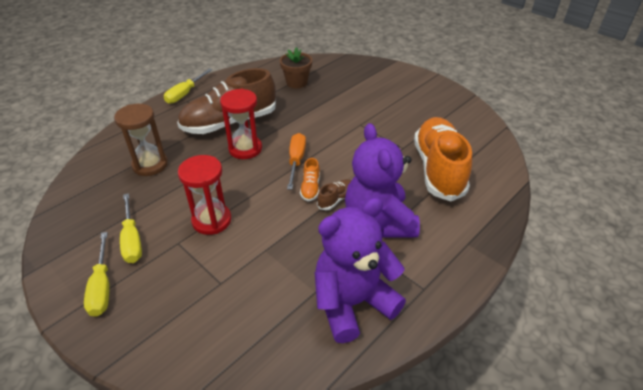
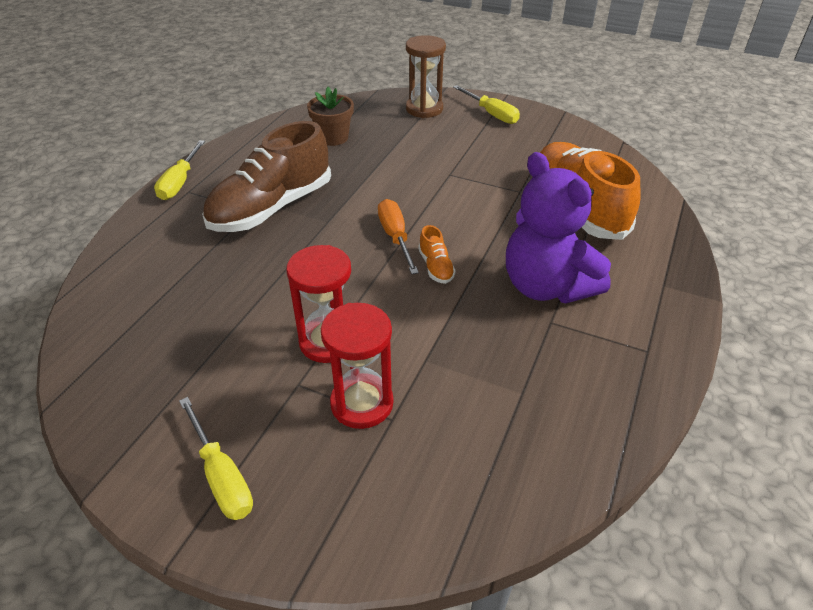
camera: 20 degrees left, 0 degrees up
brown hourglass [114,104,168,176] -> brown hourglass moved to [406,35,446,118]
yellow screwdriver [120,193,142,263] -> yellow screwdriver moved to [453,85,520,124]
red hourglass [220,89,262,159] -> red hourglass moved to [321,303,394,429]
purple teddy bear [315,198,406,343] -> none
brown shoe [317,179,351,210] -> none

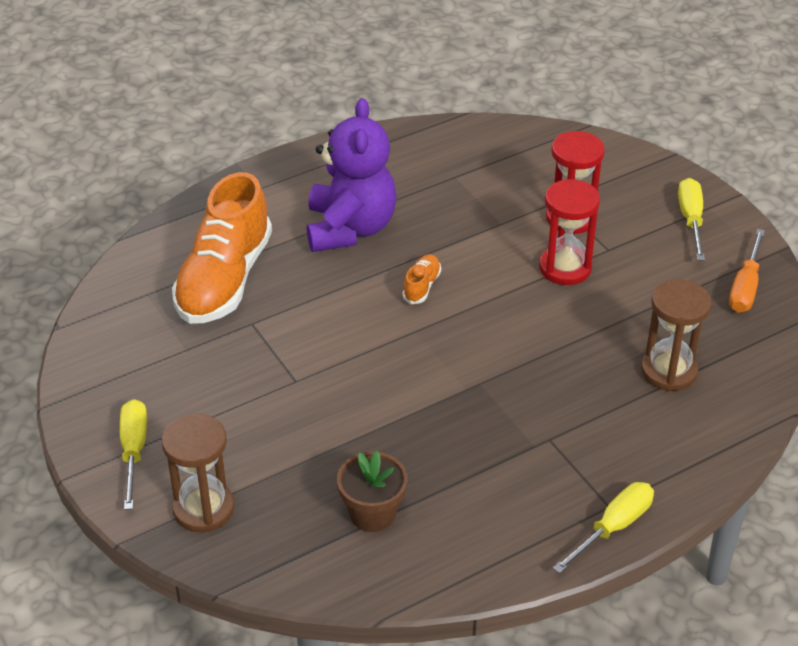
camera: 145 degrees left, 0 degrees up
brown shoe [202,121,331,232] -> none
orange screwdriver [378,199,419,274] -> orange screwdriver moved to [729,229,765,313]
none -> brown hourglass [641,280,712,391]

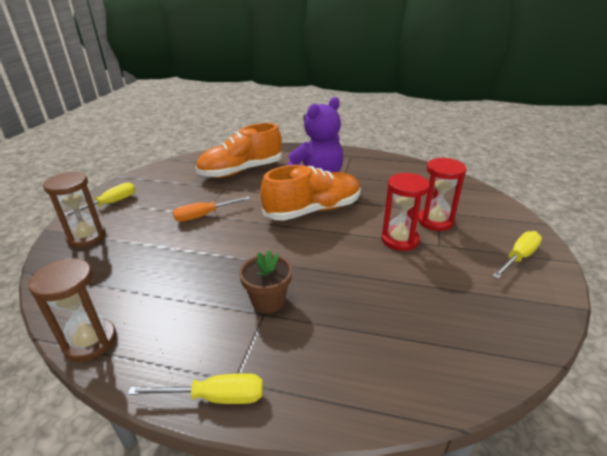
camera: 45 degrees right, 10 degrees down
brown flower pot [337,451,408,532] -> brown flower pot moved to [239,250,292,313]
orange shoe [402,254,441,304] -> orange shoe [260,165,361,221], size x2.47
brown hourglass [641,280,712,391] -> brown hourglass moved to [28,258,116,362]
orange screwdriver [729,229,765,313] -> orange screwdriver moved to [173,196,250,222]

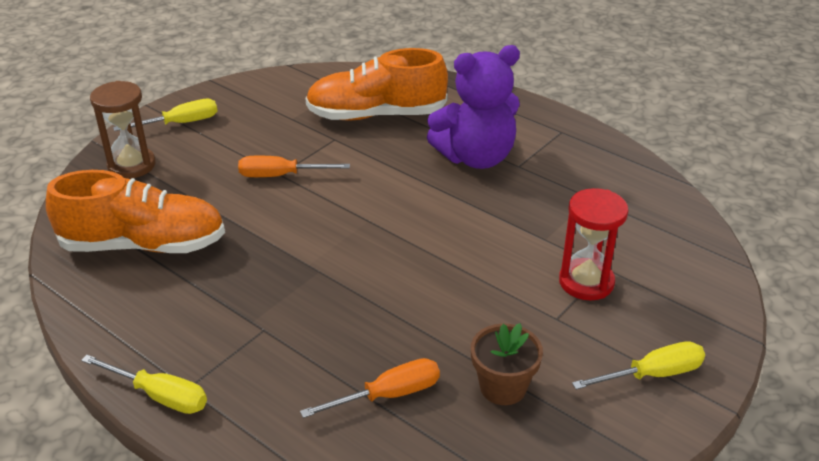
camera: 25 degrees right, 5 degrees up
brown hourglass [28,258,116,362] -> none
brown flower pot [239,250,292,313] -> brown flower pot moved to [471,323,543,405]
orange shoe [260,165,361,221] -> orange shoe moved to [46,170,225,253]
red hourglass [382,173,430,251] -> none
none -> orange screwdriver [300,358,440,418]

